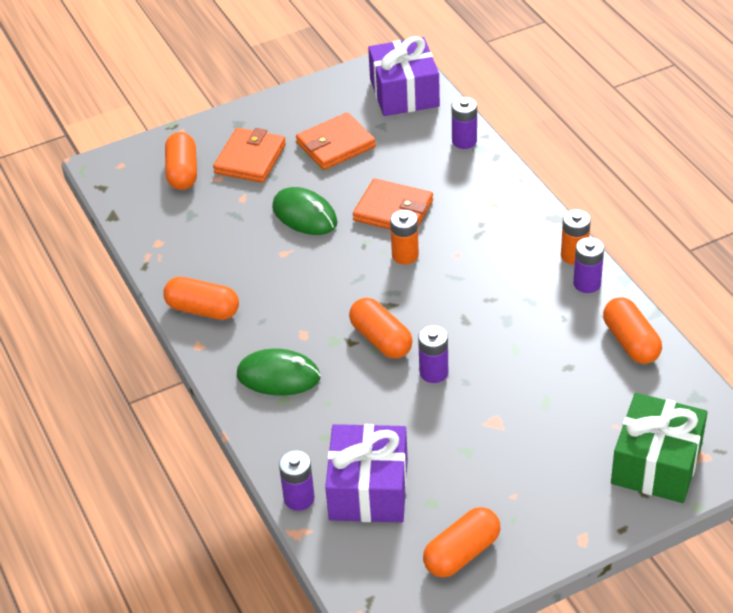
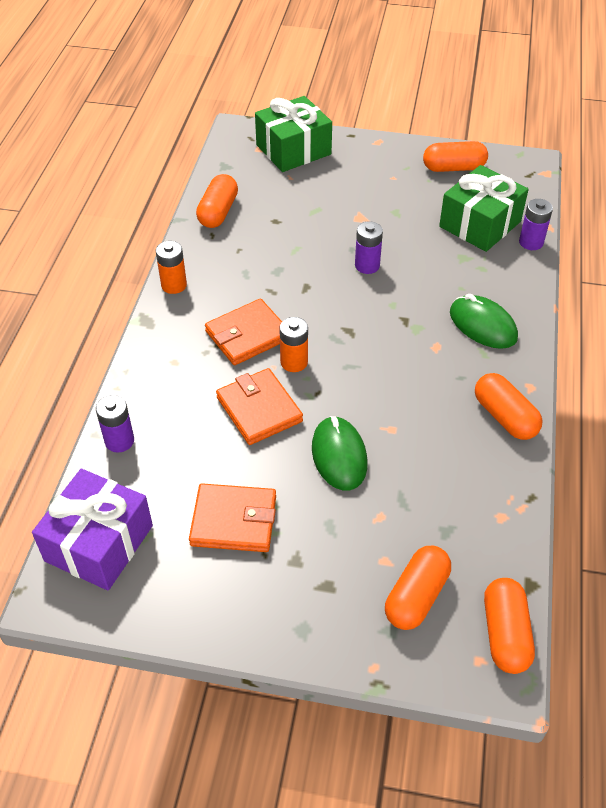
camera: 145 degrees left, 5 degrees up
orange wallet [213,128,286,183] -> orange wallet moved to [205,298,282,365]
purple gift [325,424,408,523] -> green gift [439,165,529,252]
orange capsule [349,298,413,359] -> orange capsule moved to [484,578,535,674]
purple battery [573,237,604,293] -> none

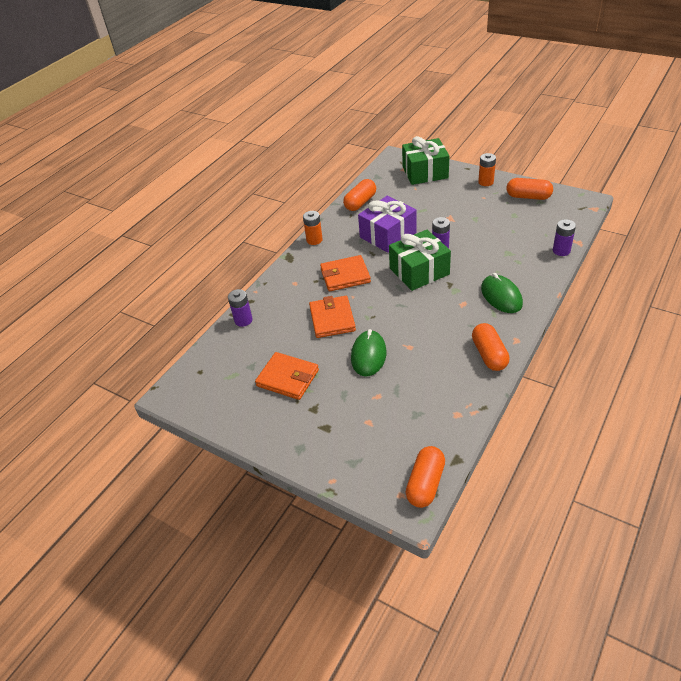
camera: 25 degrees right, 5 degrees down
purple gift [32,469,153,591] -> purple gift moved to [358,196,416,253]
orange battery [279,317,308,372] -> orange battery moved to [478,153,496,186]
orange capsule [385,546,451,630] -> none
green gift [439,165,529,252] -> green gift moved to [389,230,451,291]

